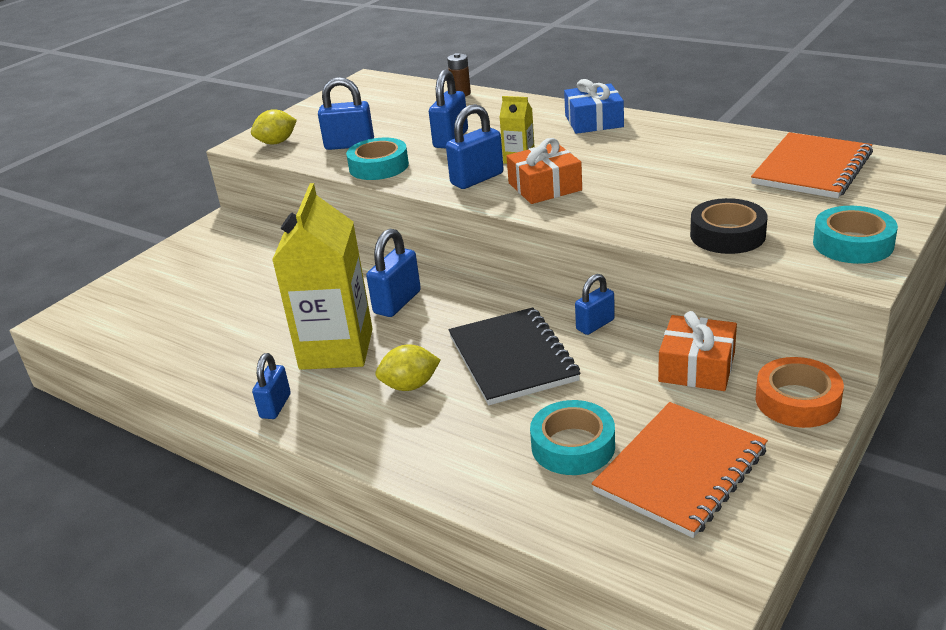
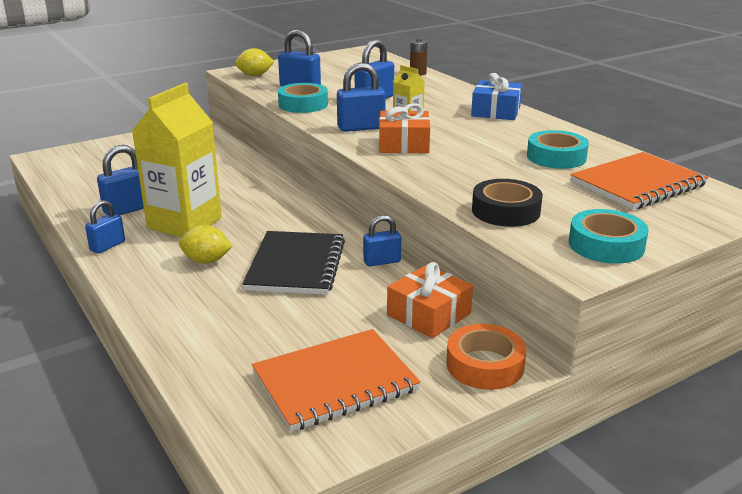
camera: 20 degrees right, 5 degrees down
blue padlock [366,229,421,317] -> blue padlock moved to [97,145,144,215]
turquoise tape [530,400,615,475] -> turquoise tape moved to [527,130,589,169]

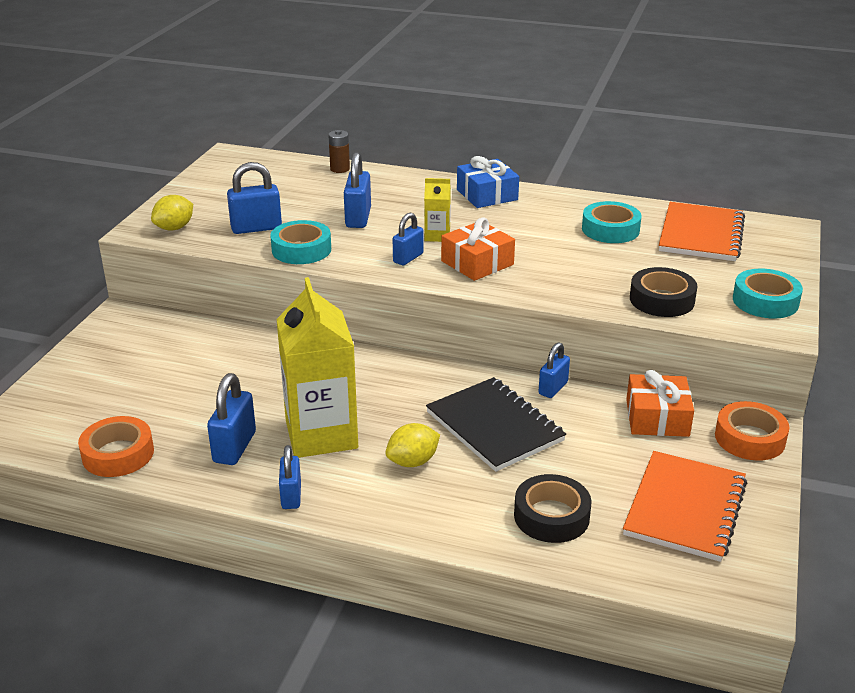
camera: 40 degrees left, 5 degrees up
blue padlock [337,62,386,132] -> blue padlock [393,213,424,266], size x0.67
none -> orange tape [78,416,154,477]
none -> black tape [514,474,592,543]

